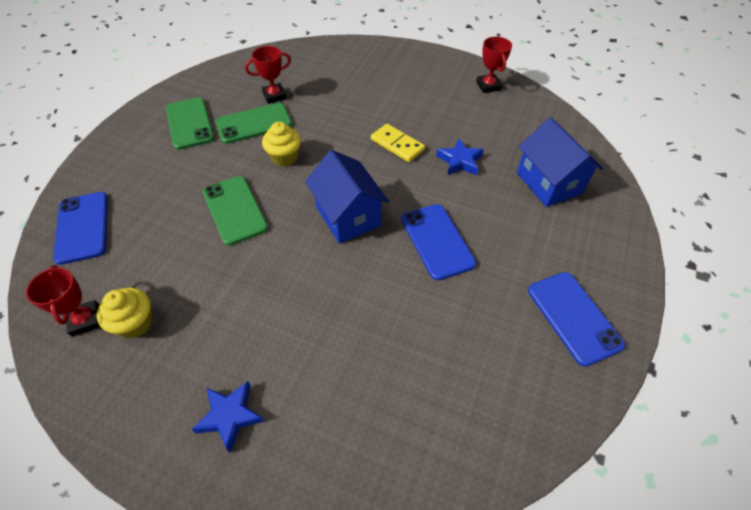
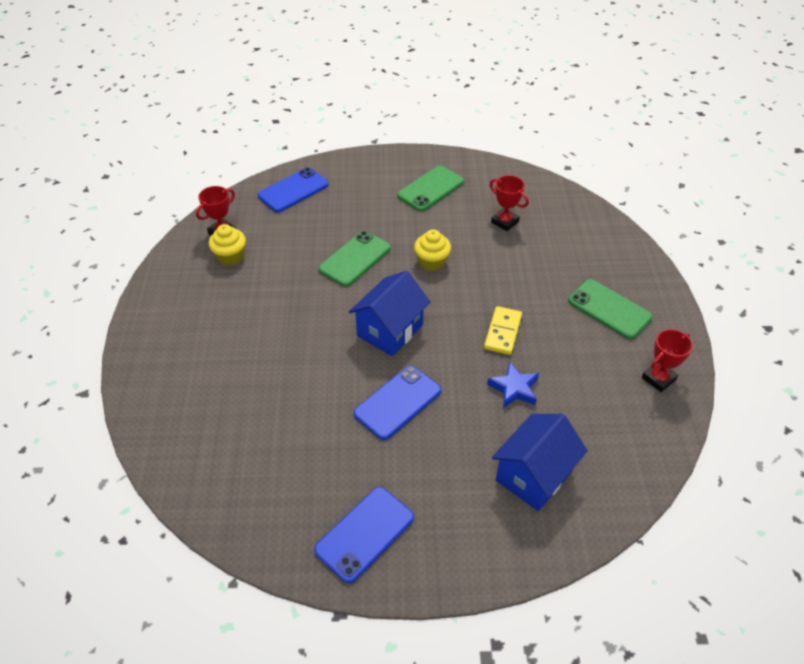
camera: 65 degrees right, 5 degrees down
blue star [191,381,265,452] -> none
green phone [216,103,292,144] -> green phone moved to [568,279,653,339]

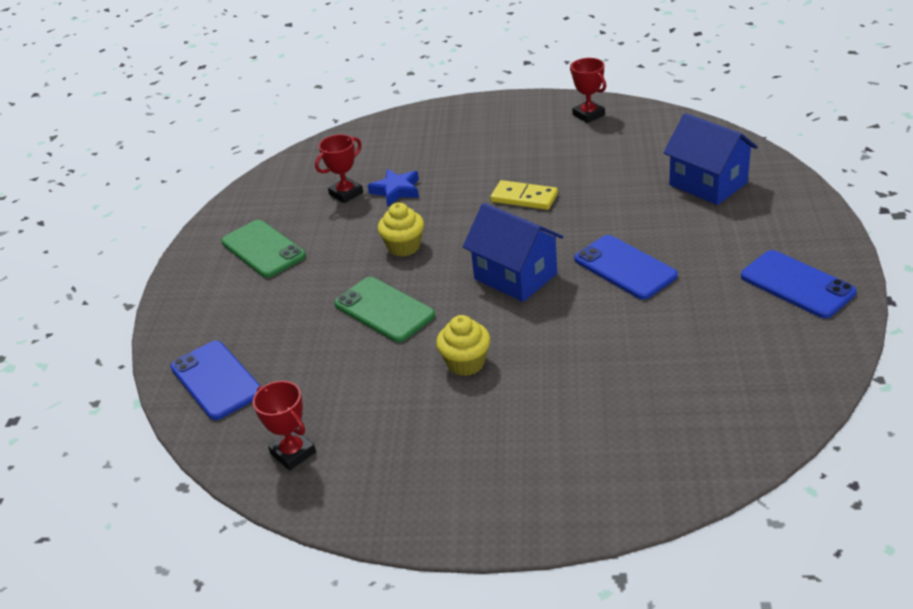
camera: 80 degrees left, 10 degrees down
yellow cupcake [209,224,246,266] -> yellow cupcake moved to [436,315,490,376]
blue star [487,361,539,408] -> blue star moved to [368,169,419,206]
green phone [568,279,653,339] -> none

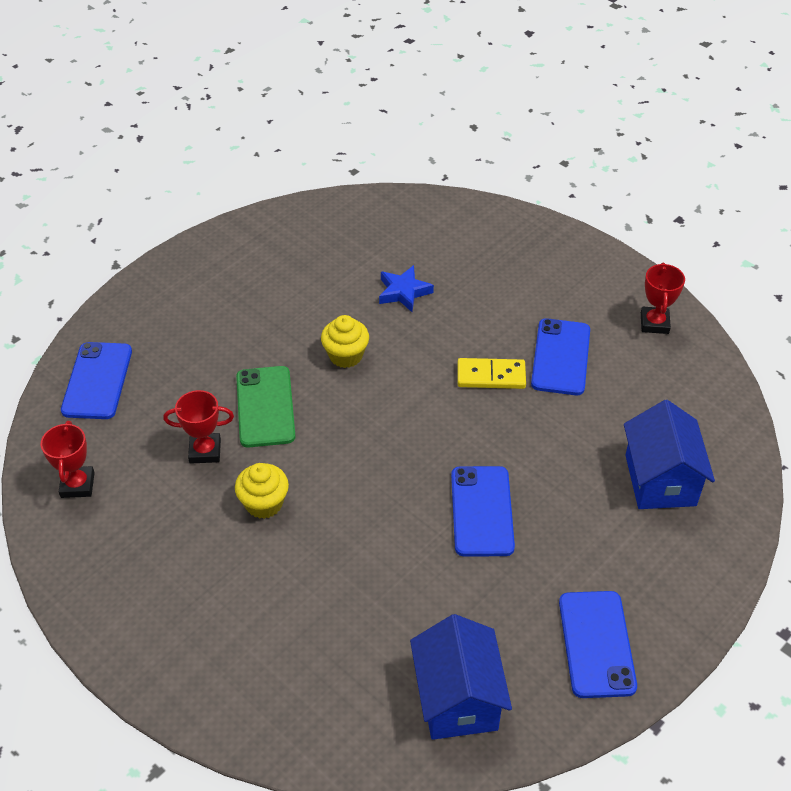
camera: 35 degrees right, 10 degrees up
green phone [221,220,306,278] -> none
red trophy [315,134,363,203] -> red trophy moved to [163,390,234,464]
blue house [463,203,563,302] -> blue house moved to [410,614,512,740]
yellow domino [490,180,558,210] -> yellow domino turned 60 degrees counterclockwise [458,358,526,389]
none -> blue phone [531,318,590,395]

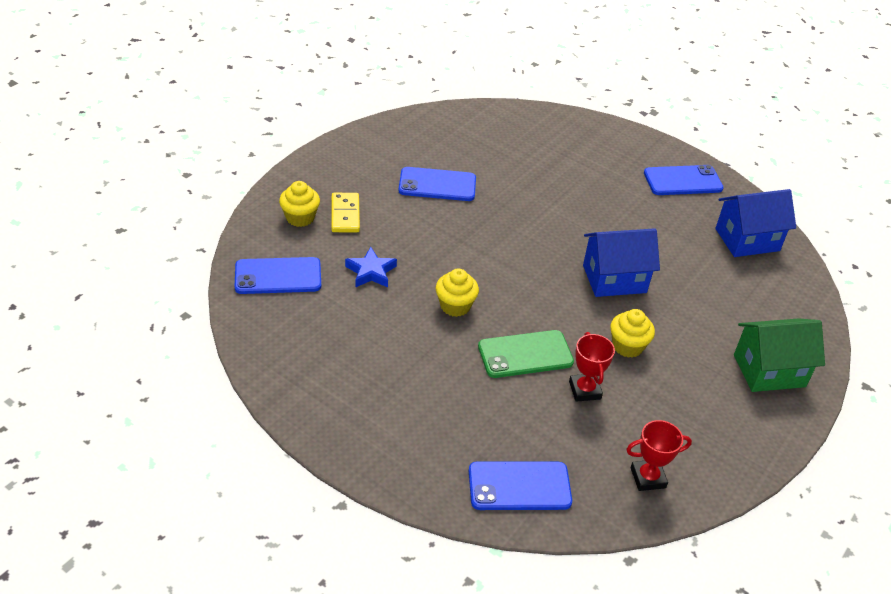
camera: 100 degrees left, 5 degrees down
blue phone [451,466,515,557] -> blue phone moved to [235,257,321,294]
yellow domino [458,358,526,389] -> yellow domino moved to [331,193,360,232]
blue house [624,400,715,509] -> blue house moved to [583,228,660,297]
red trophy [641,263,685,334] -> none
none -> yellow cupcake [279,181,320,227]
none -> green house [734,318,825,392]

